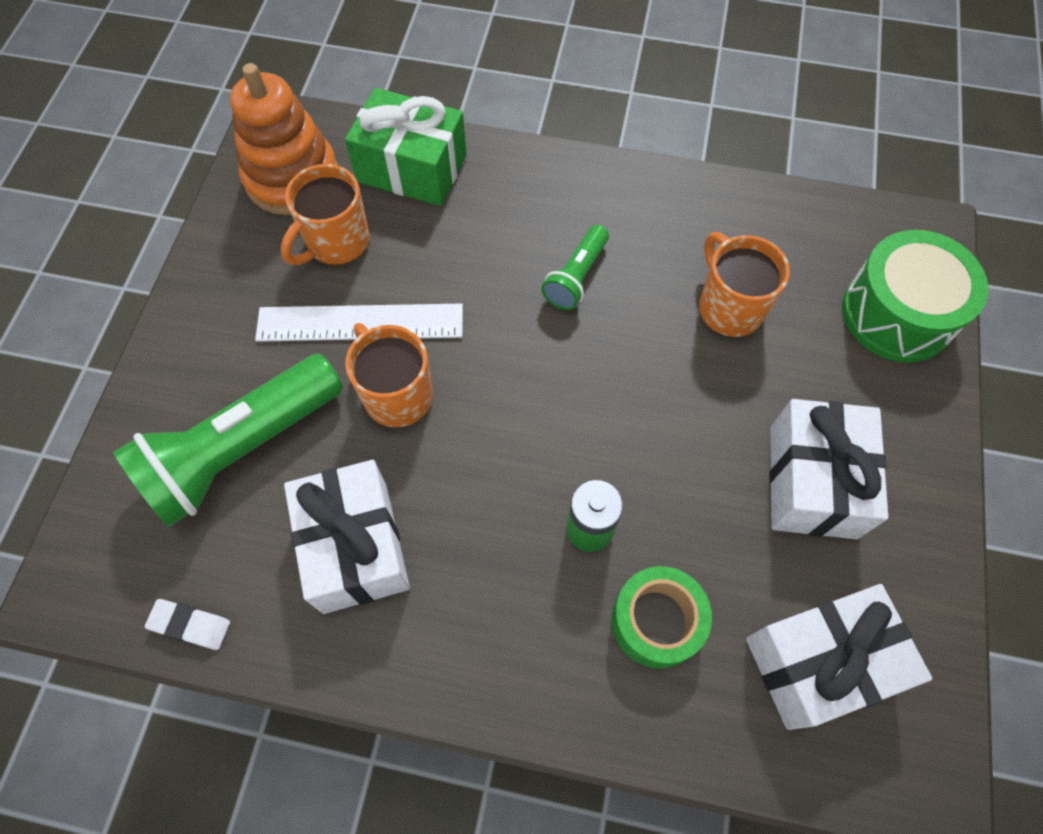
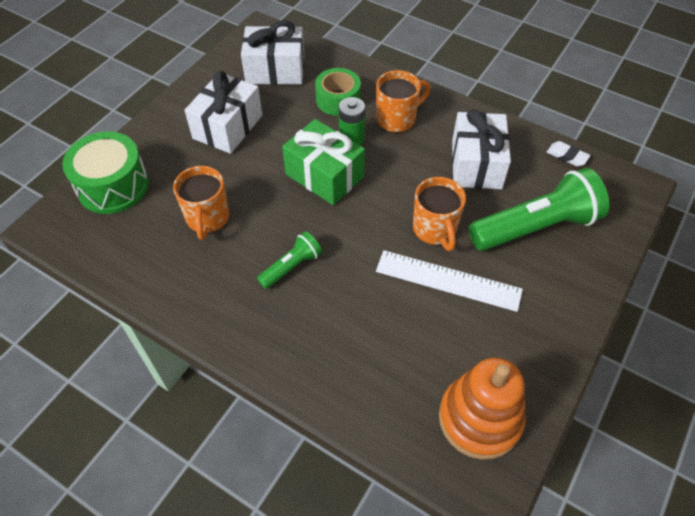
camera: 160 degrees left, 10 degrees down
orange mug [281,164,370,265] -> orange mug moved to [376,70,430,133]
green gift [345,88,467,206] -> green gift moved to [282,119,365,205]

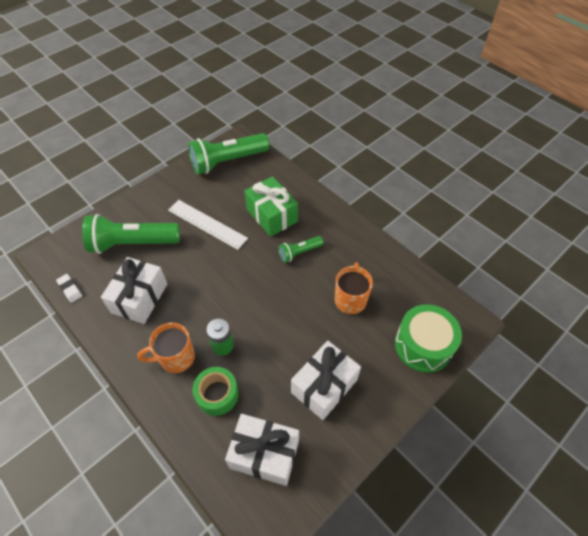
camera: 165 degrees left, 0 degrees up
green gift [282,119,365,205] -> green gift moved to [244,176,298,237]
orange mug [413,177,466,251] -> none
orange stacking toy [439,357,525,460] -> green flashlight [188,133,270,175]

